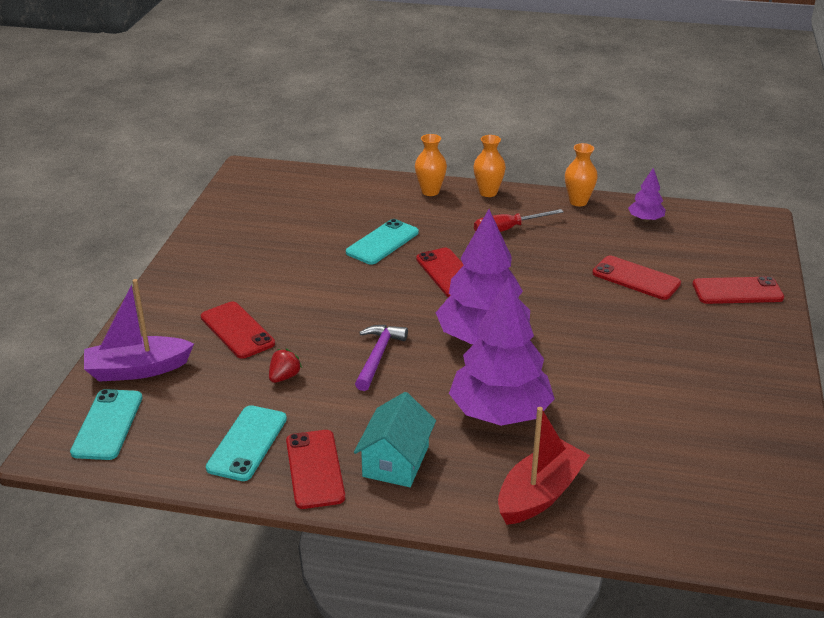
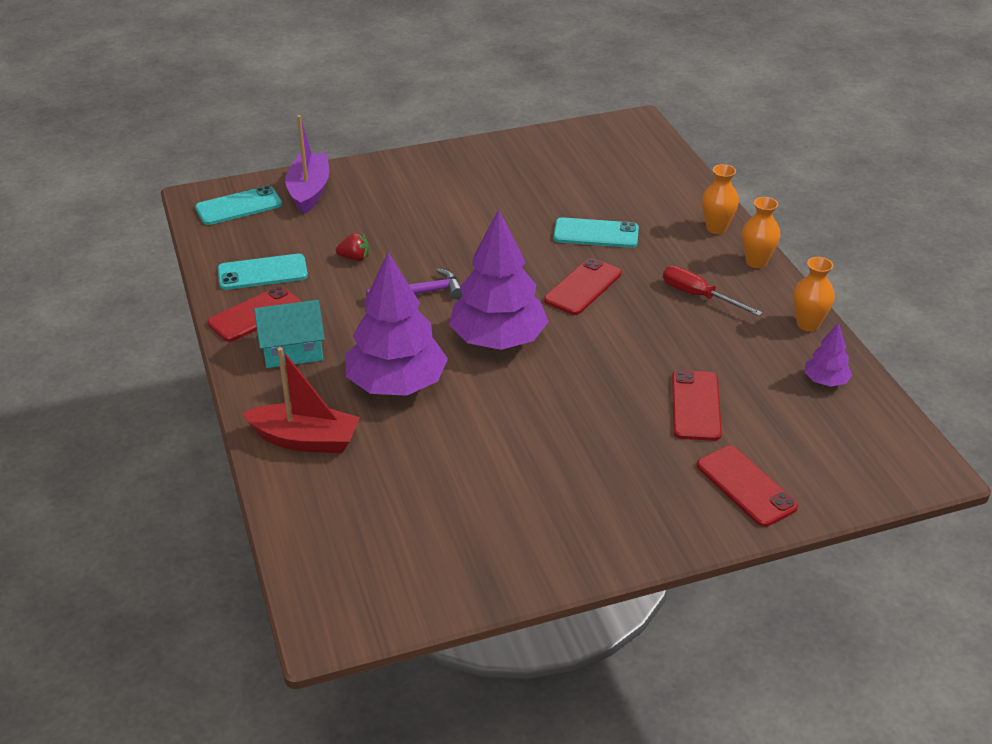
camera: 60 degrees right, 5 degrees up
purple boat [84,279,194,382] -> purple boat turned 45 degrees clockwise [285,115,329,214]
red phone [201,301,275,359] -> none

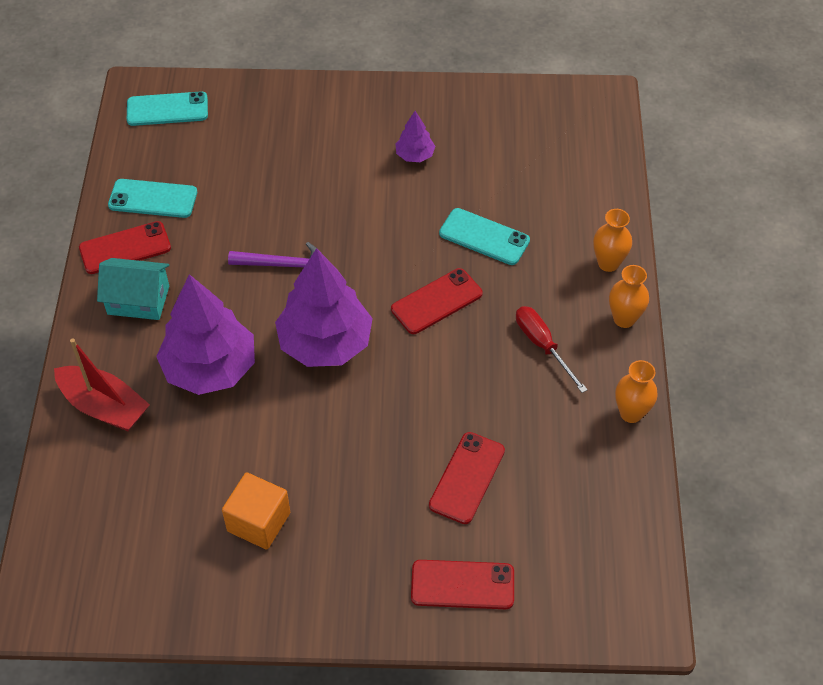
camera: 20 degrees right, 15 degrees up
purple boat [285,115,329,214] -> none
red strawberry [336,233,369,261] -> none
red phone [697,446,798,527] -> red phone turned 75 degrees counterclockwise [411,560,514,609]
purple tree [804,323,852,387] -> purple tree moved to [395,111,436,162]
none -> orange cube [222,472,290,549]

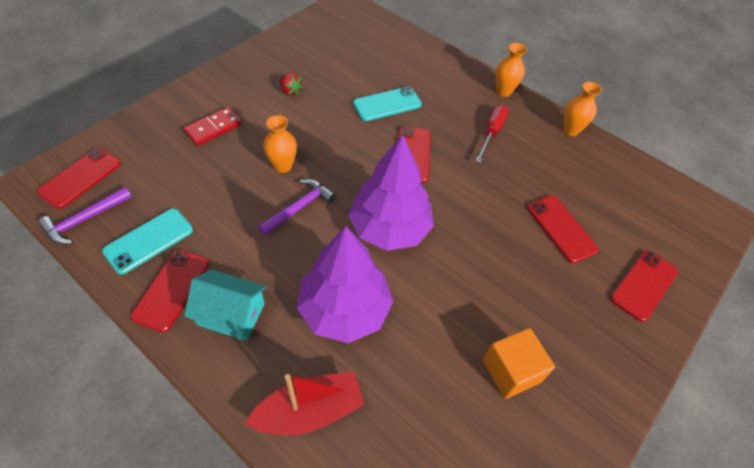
camera: 55 degrees left, 0 degrees up
turquoise house [97,258,169,320] -> turquoise house turned 60 degrees clockwise [184,269,267,341]
turquoise phone [127,92,208,126] -> red phone [37,148,121,209]
purple tree [395,111,436,162] -> red strawberry [280,73,303,95]
red screwdriver [516,306,588,393] -> red screwdriver turned 105 degrees clockwise [476,104,509,163]
orange vase [593,209,632,272] -> orange vase moved to [263,115,297,173]
none -> purple hammer [38,187,132,244]
none -> red domino [184,107,242,146]

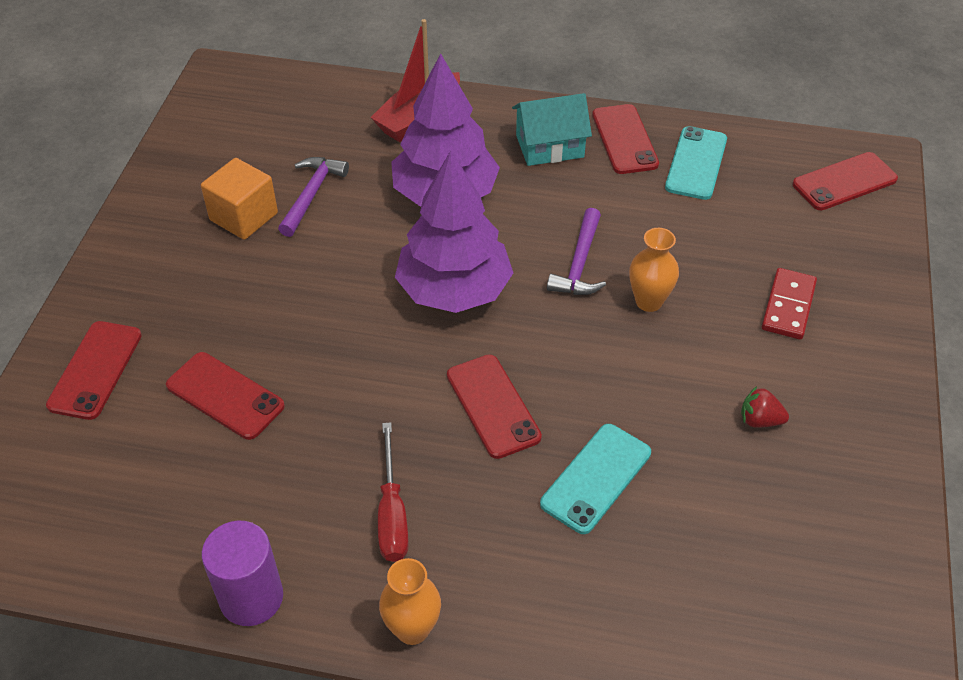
camera: 155 degrees right, 5 degrees down
red phone [37,148,121,209] -> red phone turned 60 degrees clockwise [793,152,898,210]
purple hammer [38,187,132,244] -> purple hammer moved to [278,157,349,237]
orange vase [563,82,602,136] -> purple cylinder [202,521,283,626]

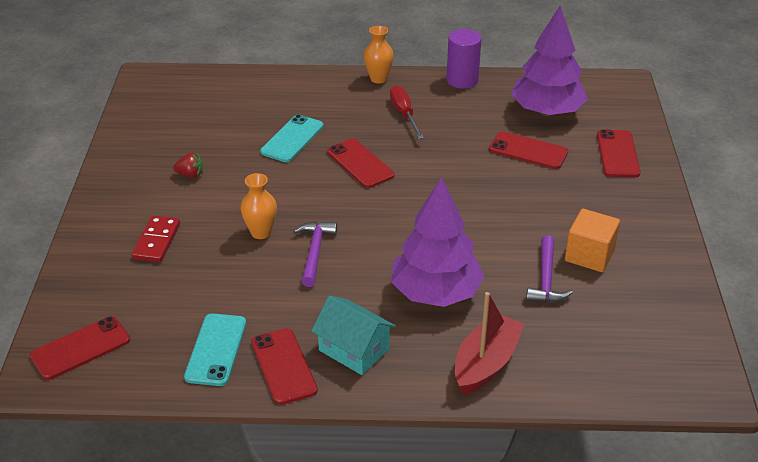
camera: 170 degrees right, 10 degrees down
purple tree [395,151,513,313] -> purple tree moved to [511,6,588,116]
turquoise house [512,93,592,166] -> turquoise house turned 60 degrees clockwise [311,296,396,375]

